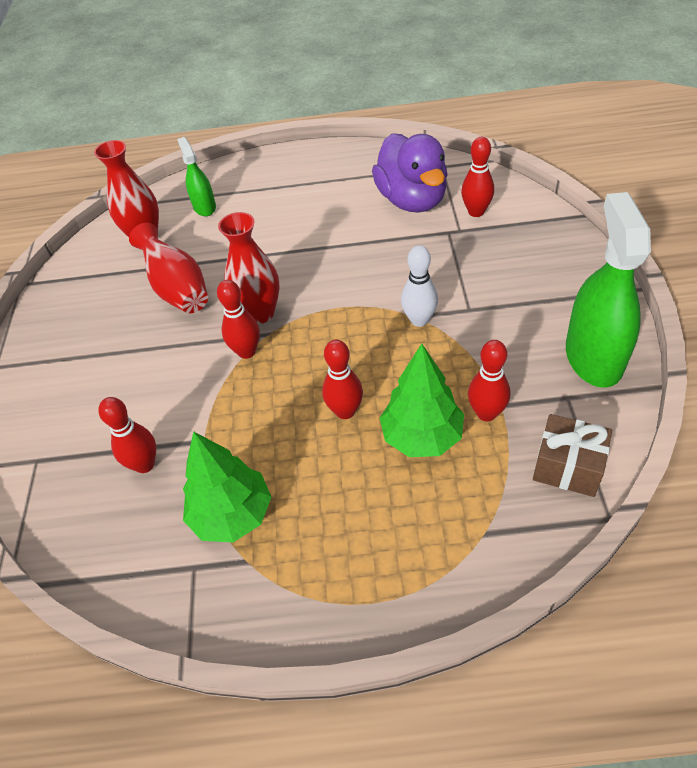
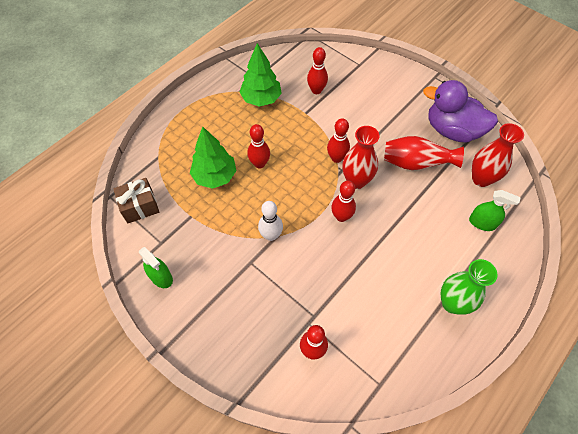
camera: 130 degrees right, 10 degrees up
purple duck [372,133,448,212] -> purple duck moved to [423,80,498,142]
red bowling pin [468,340,510,421] -> red bowling pin moved to [331,181,356,222]
green spray bottle [566,192,651,388] -> green spray bottle [139,247,173,288], size x0.53
none -> green vase [441,259,497,315]

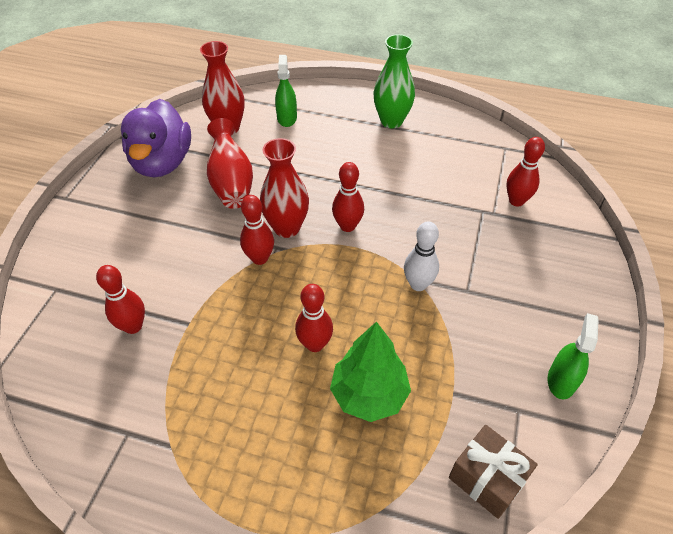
camera: 115 degrees left, 10 degrees down
green tree [239,43,282,107] -> none

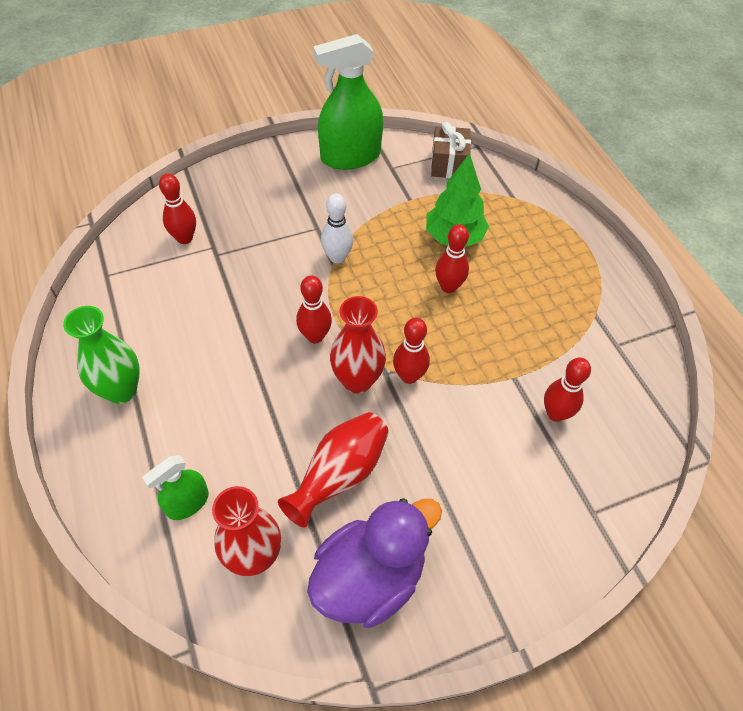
camera: 130 degrees left, 5 degrees up
green spray bottle [547,313,599,400] -> green spray bottle [313,34,383,170], size x1.88

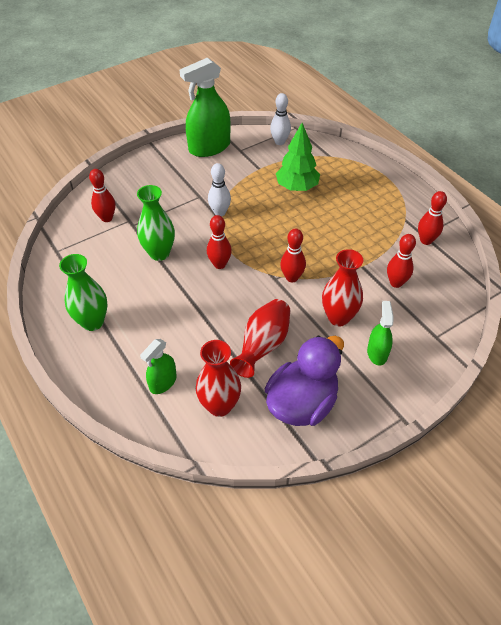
camera: 10 degrees left, 5 degrees down
red vase [330,296,386,394] -> red vase moved to [322,249,363,326]
brown gift [431,122,471,178] -> white bowling pin [270,93,291,145]
red bowling pin [435,224,469,293] -> red bowling pin moved to [418,191,447,245]
none -> green vase [137,185,175,261]
none -> green spray bottle [367,301,394,366]

